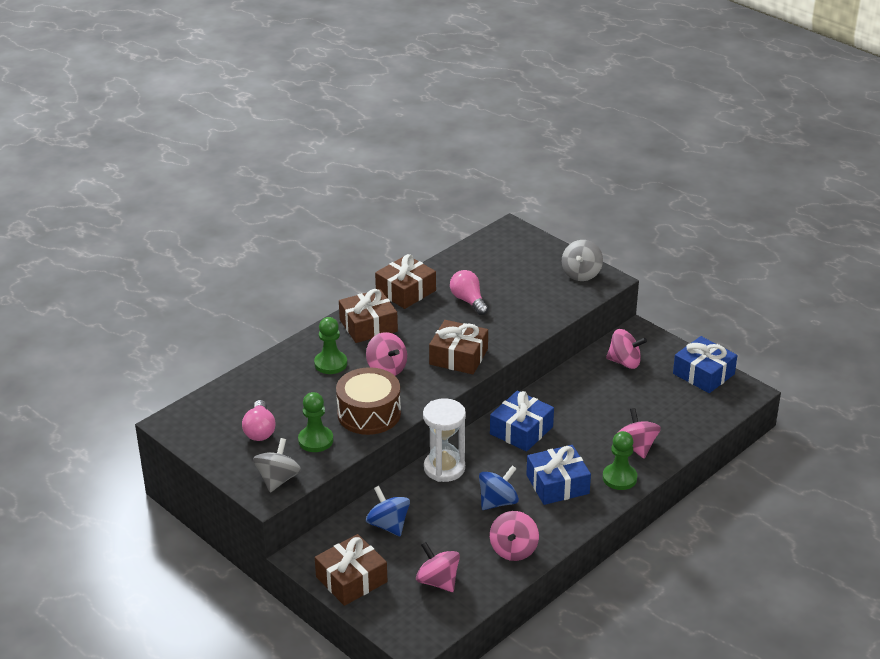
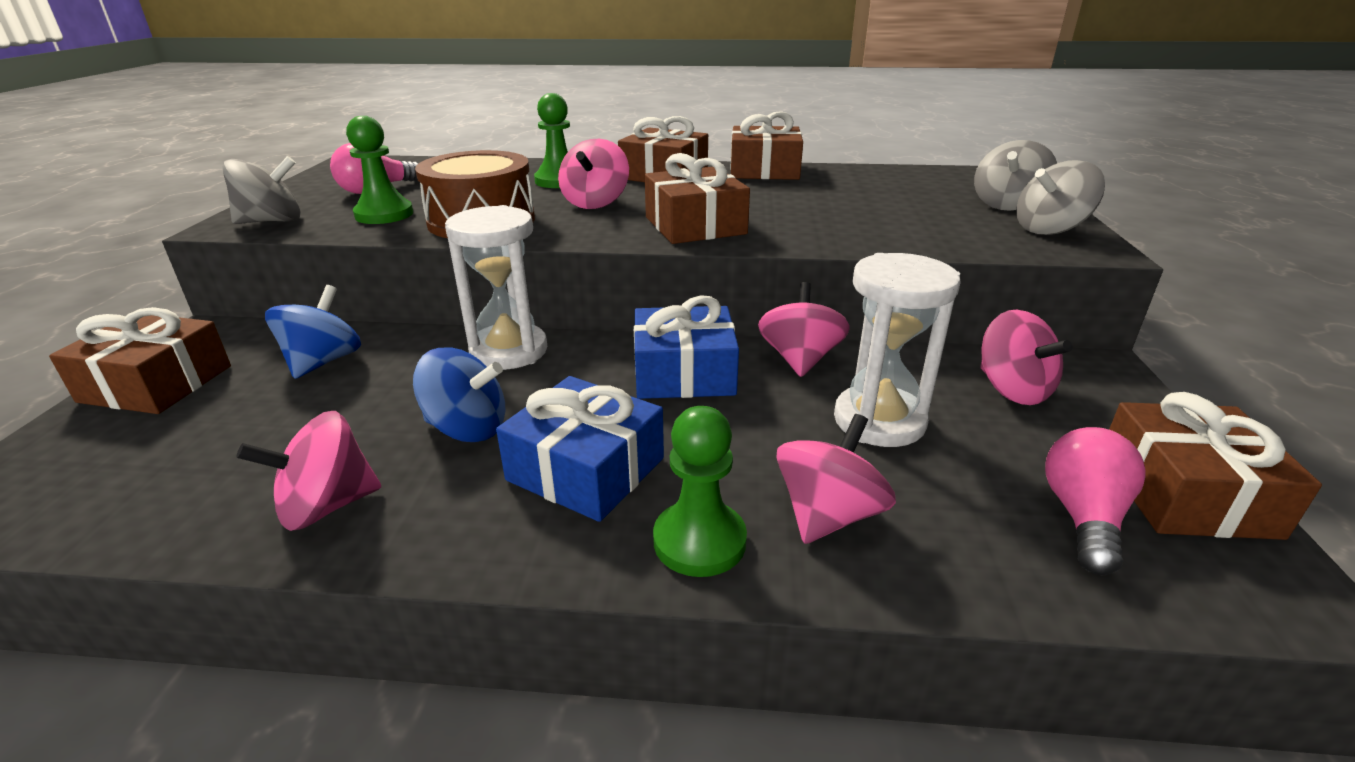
camera: 50 degrees right, 5 degrees down
pink spinning top [416,542,460,592] -> pink spinning top moved to [758,282,850,377]
pink light bulb [450,270,488,315] -> pink light bulb moved to [1045,427,1146,575]
blue gift [673,336,737,393] -> brown gift [1109,392,1322,540]
none -> white hourglass [834,253,961,447]
none -> grey spinning top [974,140,1057,211]

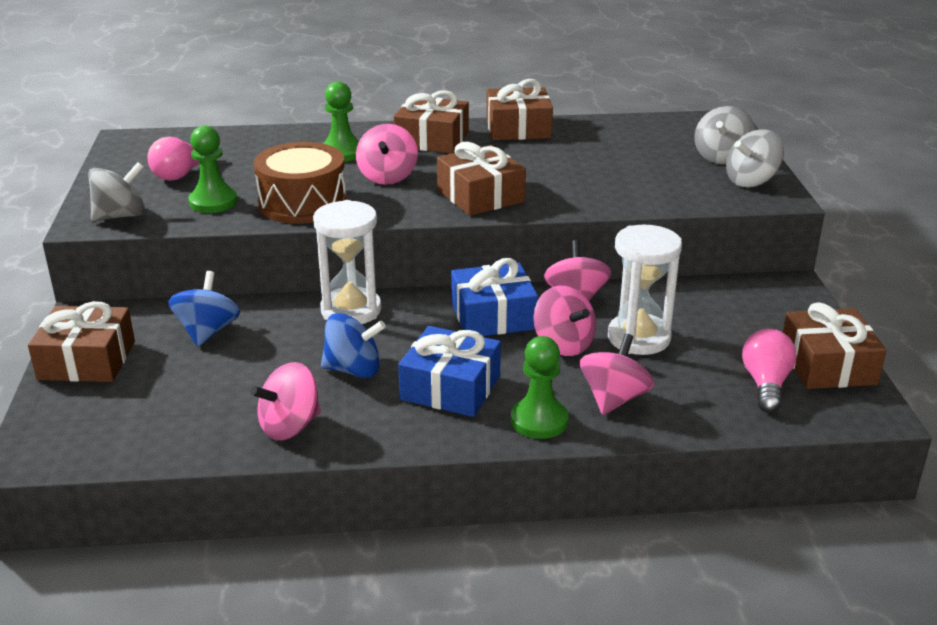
camera: 10 degrees left, 0 degrees up
pink spinning top [980,310,1072,405] -> pink spinning top moved to [533,286,596,356]

